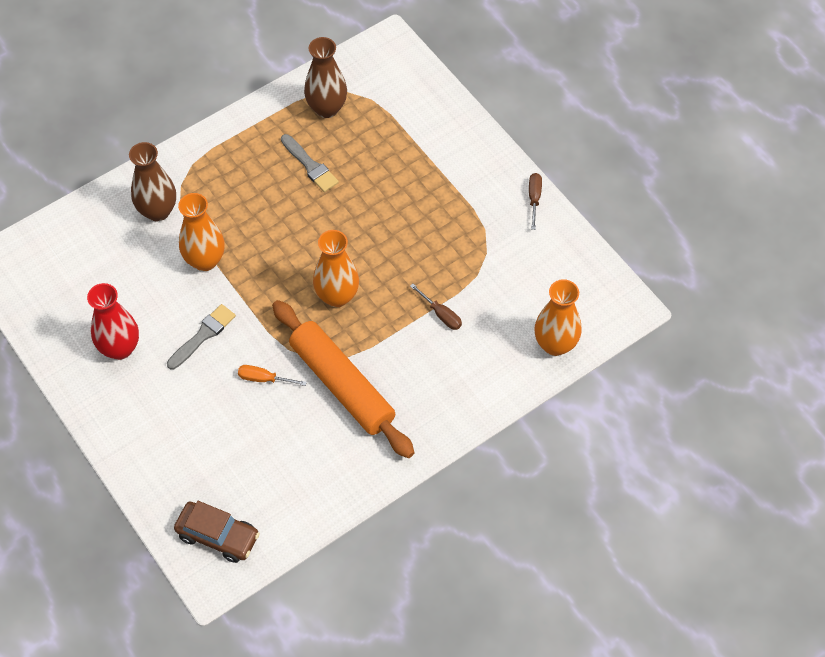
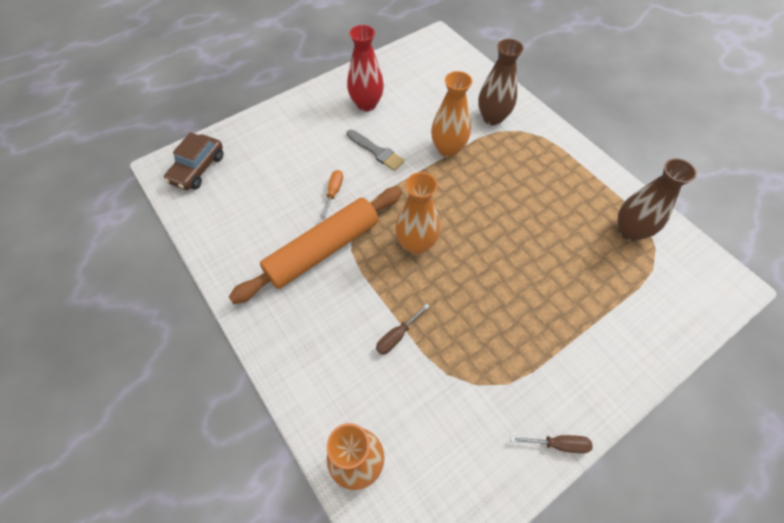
camera: 90 degrees right, 0 degrees up
grey brush [281,134,339,192] -> none

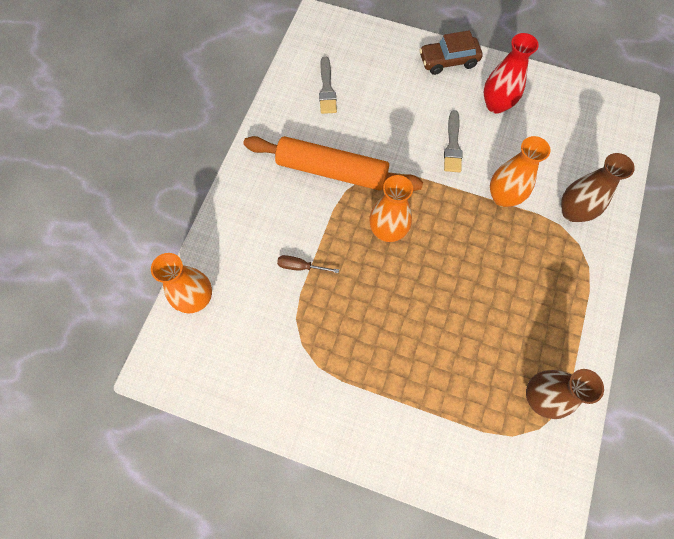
camera: 55 degrees right, 10 degrees up
brown car [164,132,223,190] -> brown car moved to [419,30,482,75]
orange screwdriver [321,170,343,220] -> none
brown screwdriver [511,435,593,453] -> none
none -> grey brush [319,56,337,114]

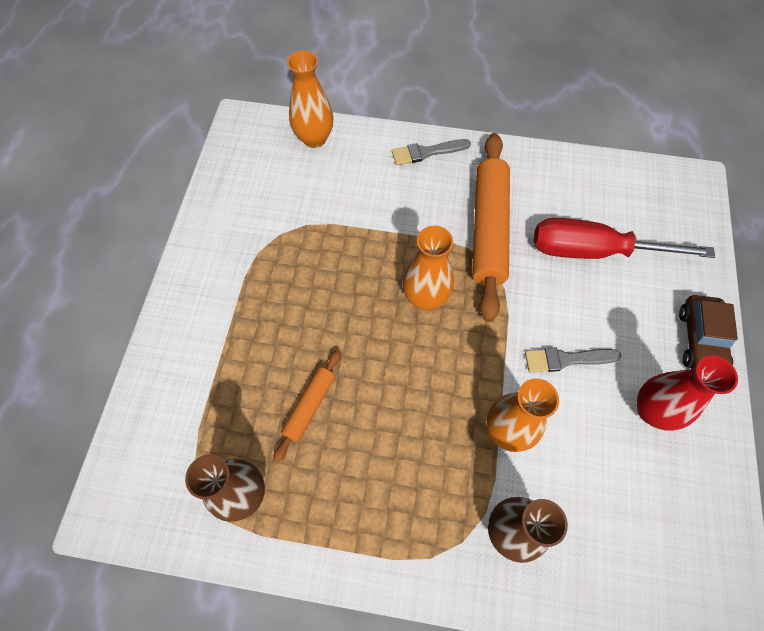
camera: 80 degrees right, 5 degrees down
brown screwdriver [277,255,339,273] -> none
grey brush [319,56,337,114] -> grey brush moved to [392,139,471,165]
brown car [419,30,482,75] -> brown car turned 150 degrees counterclockwise [679,295,738,369]
none -> orange rolling pin [273,350,341,463]
none -> red screwdriver [534,218,715,259]

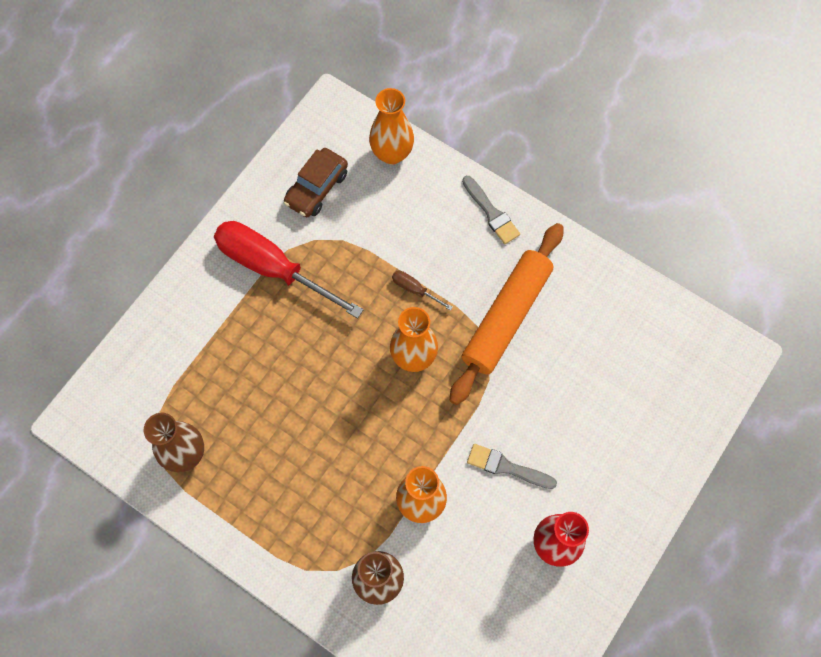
camera: 25 degrees right, 5 degrees up
orange rolling pin [273,350,341,463] -> none
grey brush [392,139,471,165] -> grey brush turned 135 degrees counterclockwise [462,176,520,244]
red screwdriver [534,218,715,259] -> red screwdriver moved to [214,221,363,319]
brown car [679,295,738,369] -> brown car moved to [284,148,348,217]
none -> brown screwdriver [392,270,453,311]

